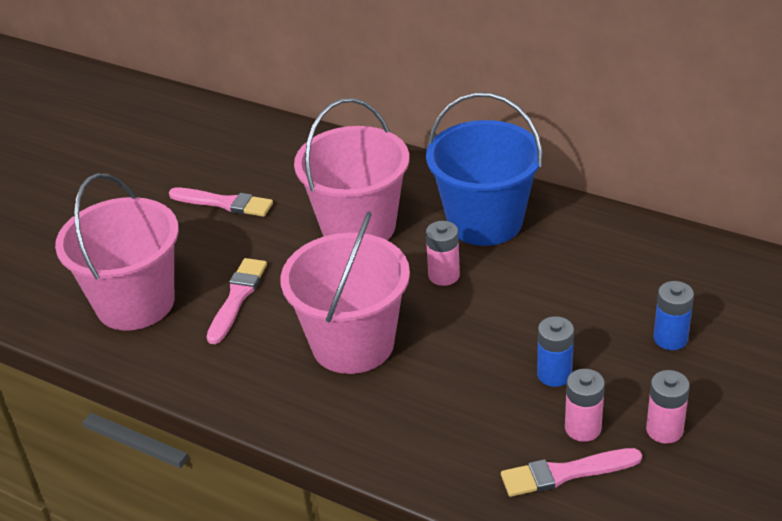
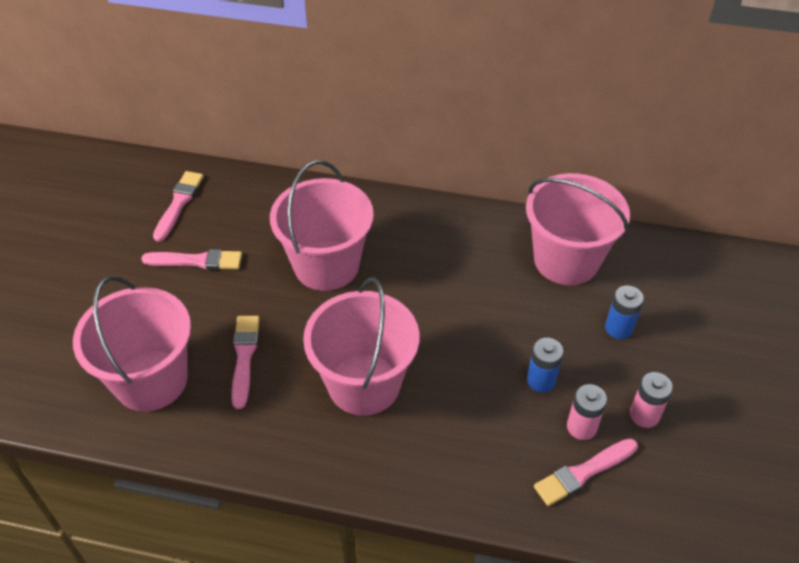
camera: 20 degrees left, 10 degrees up
blue bucket [426,92,542,246] -> none
pink battery [426,221,460,286] -> none
none -> pink brush [153,171,204,242]
none -> pink bucket [526,173,630,285]

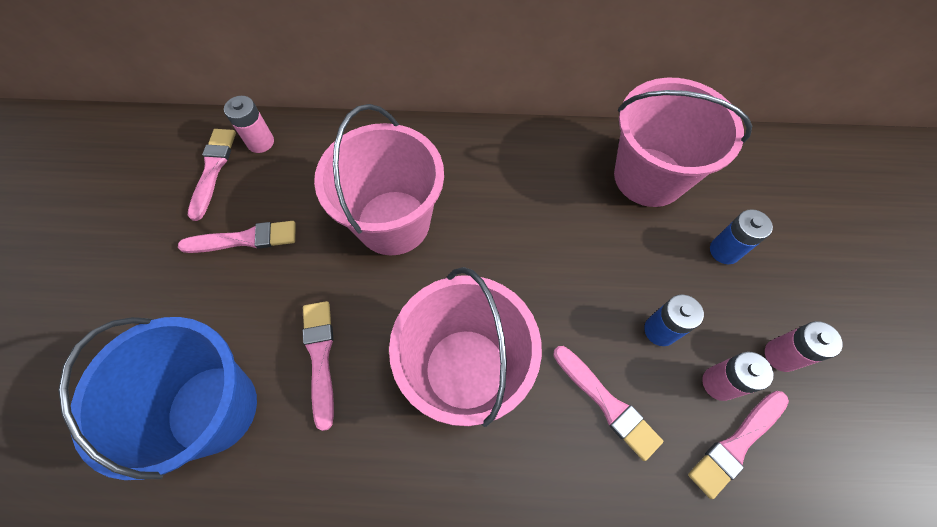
camera: 10 degrees left, 15 degrees up
pink bucket [73,276,191,412] -> blue bucket [58,317,257,480]
none -> pink battery [224,96,274,153]
none -> pink brush [553,346,664,461]

